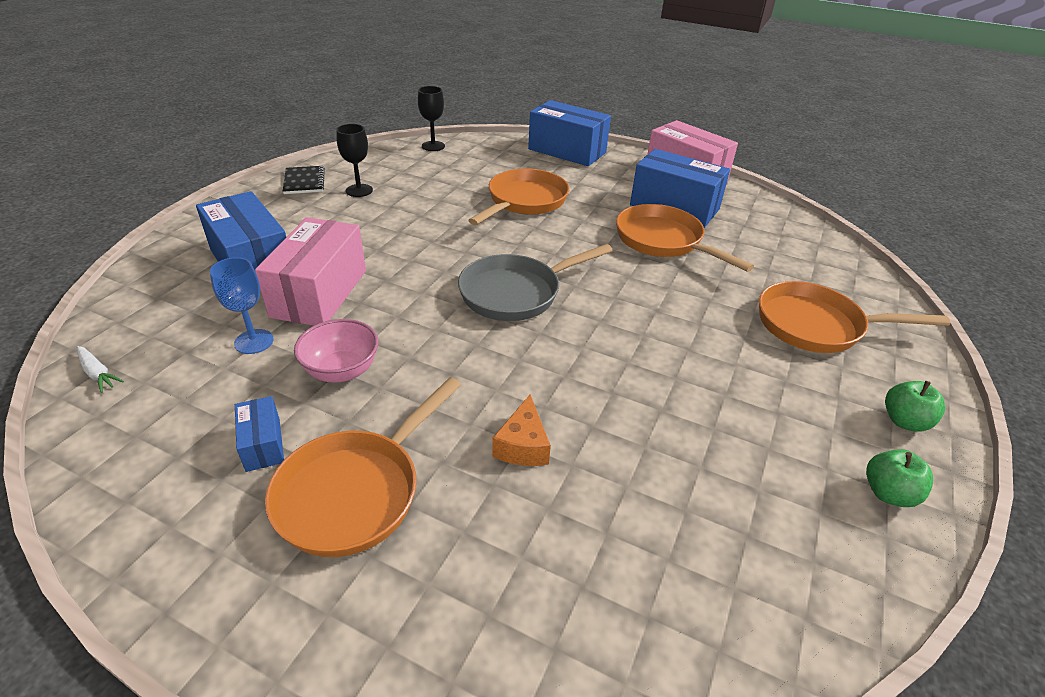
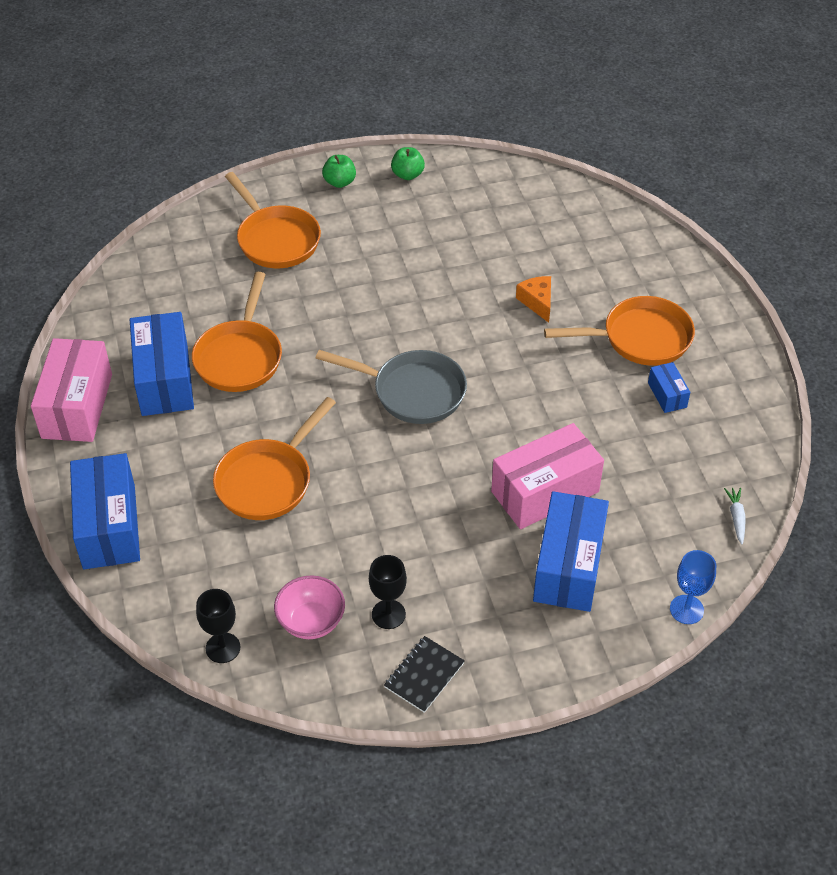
camera: 130 degrees left, 10 degrees up
blue goblet [210,257,274,354] -> blue goblet moved to [670,550,716,624]
blue box [235,396,284,472] -> blue box turned 45 degrees counterclockwise [648,362,690,413]
pink bowl [294,319,379,383] -> pink bowl moved to [274,575,345,639]
orange pan [468,168,569,225] -> orange pan turned 45 degrees counterclockwise [213,397,336,520]
orange cheese [492,394,551,466] -> orange cheese turned 75 degrees counterclockwise [516,276,551,323]

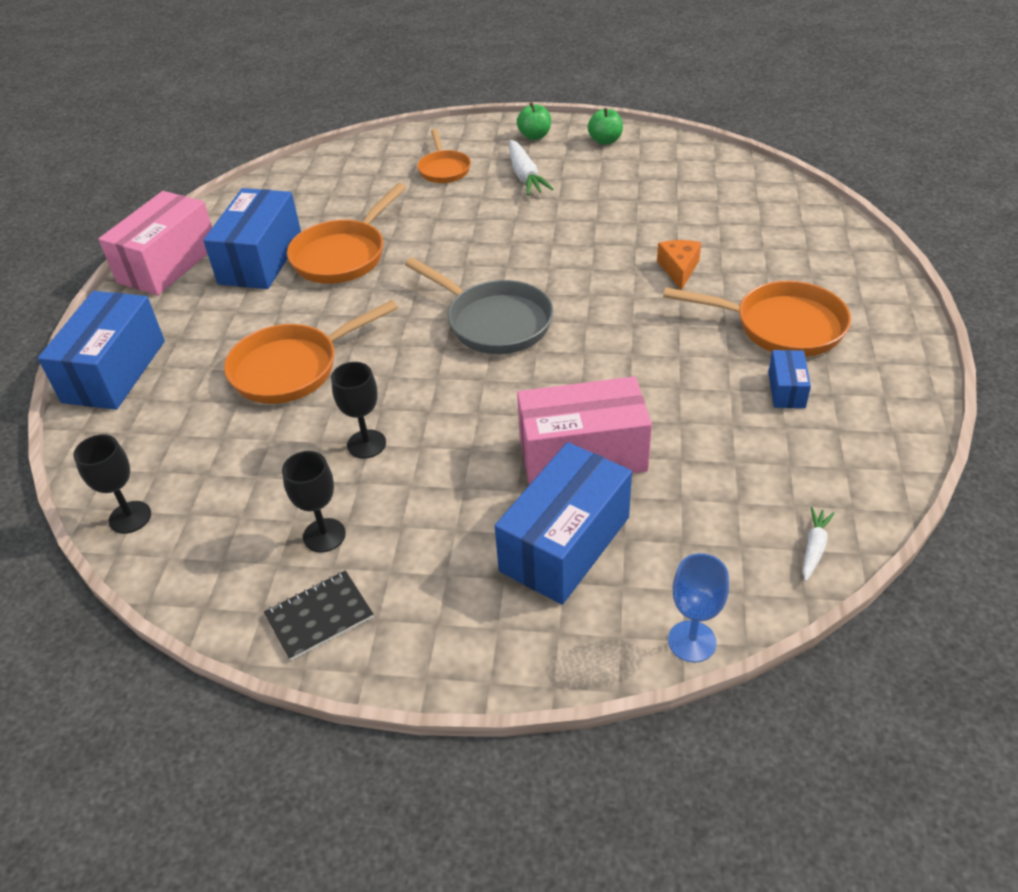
camera: 25 degrees right, 5 degrees down
orange pan [225,172,321,268] -> orange pan [417,129,471,183], size x0.62
pink bowl [274,575,345,639] -> none
none -> black goblet [331,362,386,459]
none -> white carrot [509,140,553,195]

